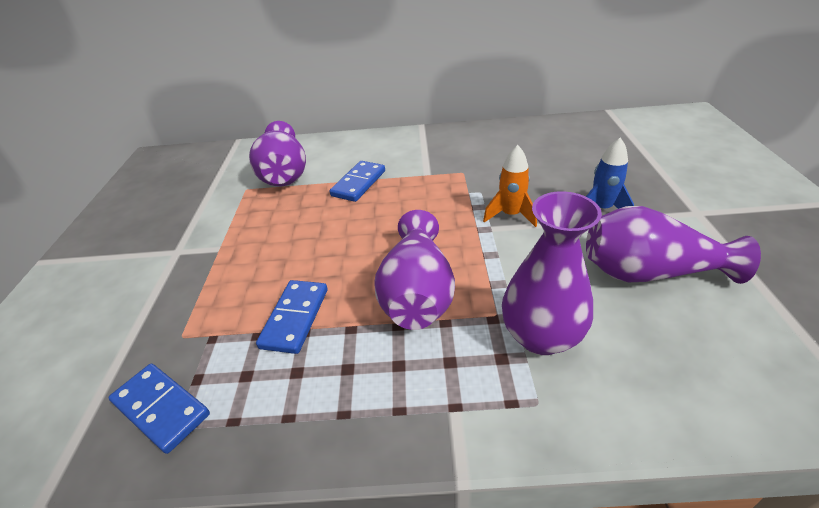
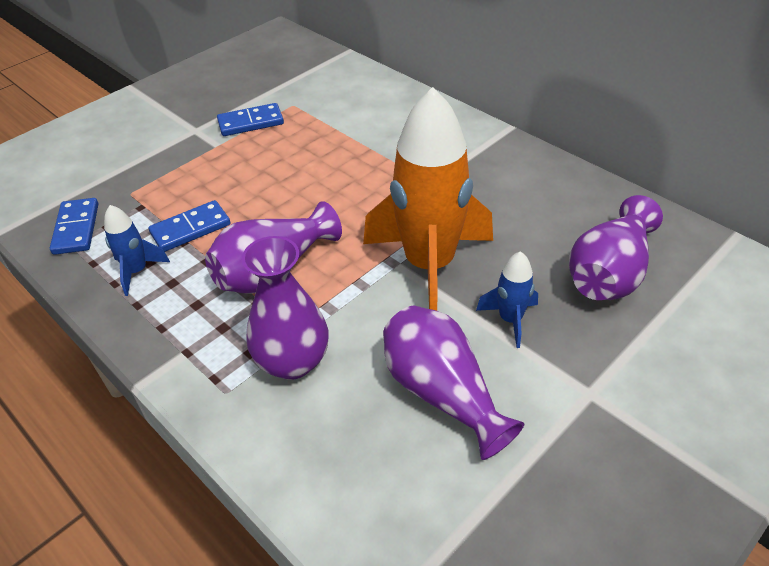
camera: 45 degrees right, 5 degrees up
purple vase [249,121,306,186] -> purple vase moved to [569,195,663,300]
blue domino [329,161,385,202] -> blue domino moved to [217,103,284,136]
orange rocket [483,145,537,227] -> orange rocket [363,87,493,311], size x2.28
none -> blue rocket [104,205,170,296]

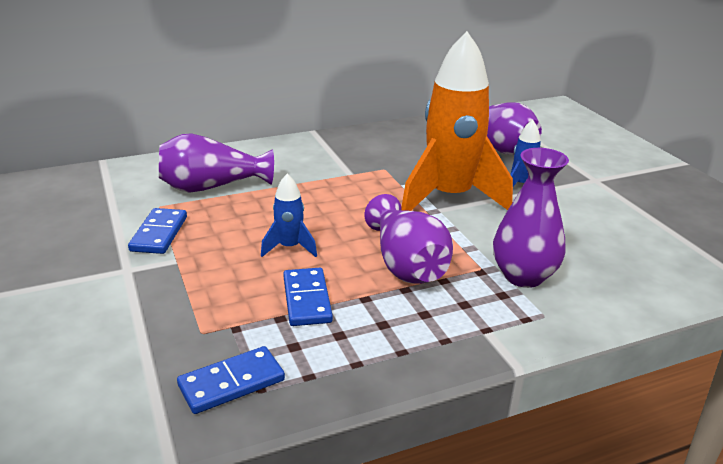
camera: 70 degrees left, 15 degrees down
blue domino [50,198,98,255] -> blue domino turned 45 degrees counterclockwise [177,346,285,414]
blue rocket [104,205,170,296] -> blue rocket moved to [261,174,317,257]
purple vase [383,306,524,460] -> purple vase moved to [159,133,274,193]

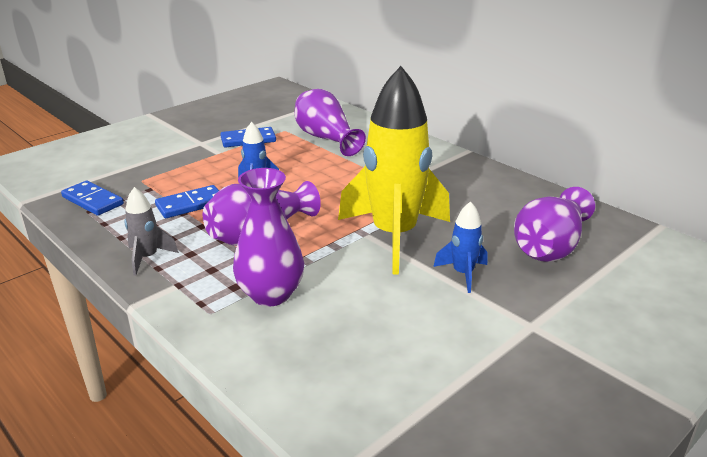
camera: 70 degrees right, 0 degrees up
orange rocket [401,31,513,211] -> yellow rocket [338,66,450,274]
none -> grey rocket [124,187,179,276]

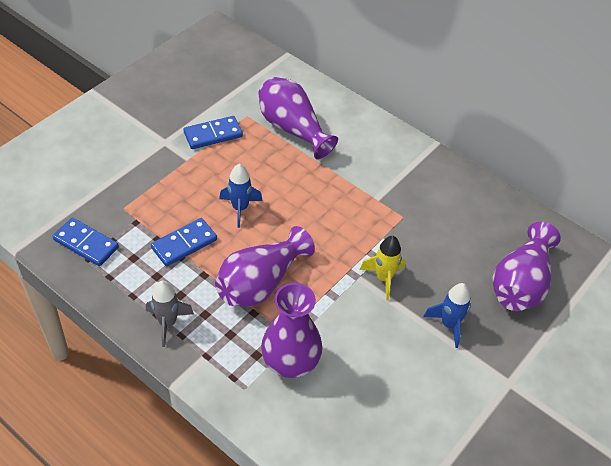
camera: 10 degrees left, 20 degrees up
yellow rocket [338,66,450,274] -> yellow rocket [360,236,405,300], size x0.44

